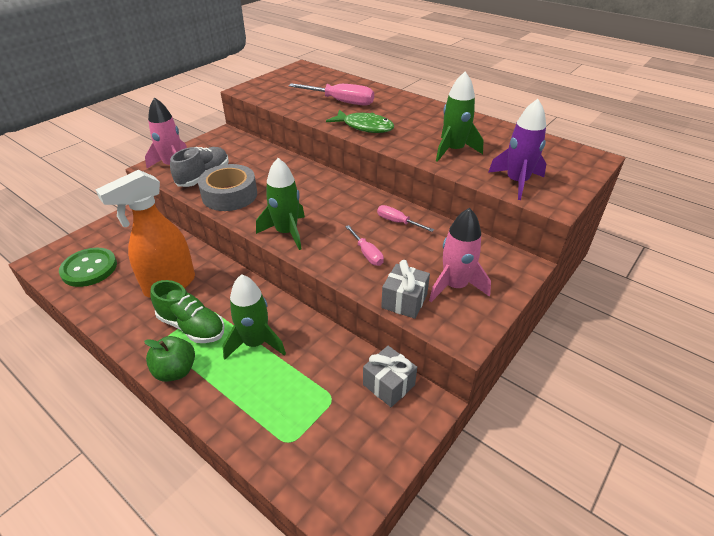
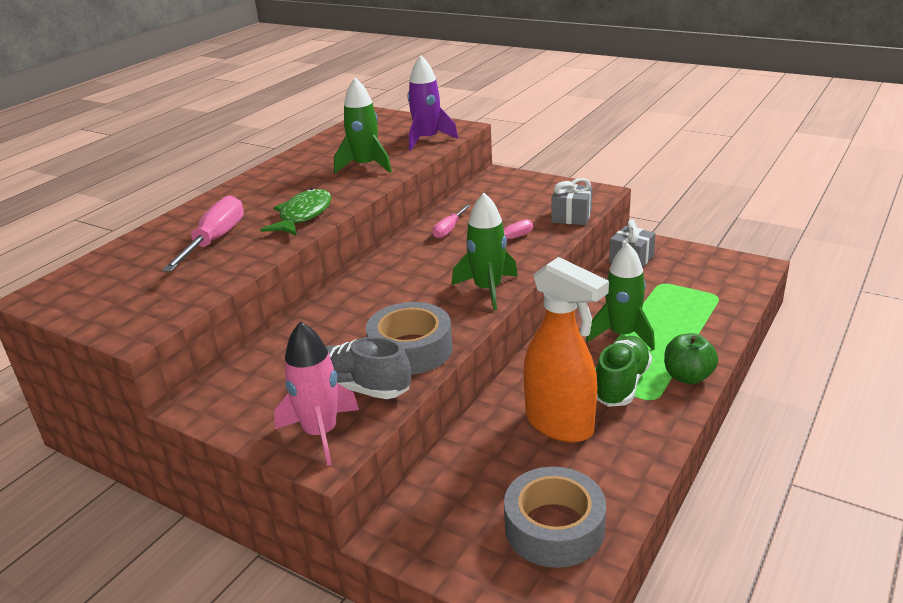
camera: 95 degrees left, 10 degrees down
green button [59,248,117,287] -> grey tape [504,467,606,568]
pink rocket [429,208,491,302] -> none

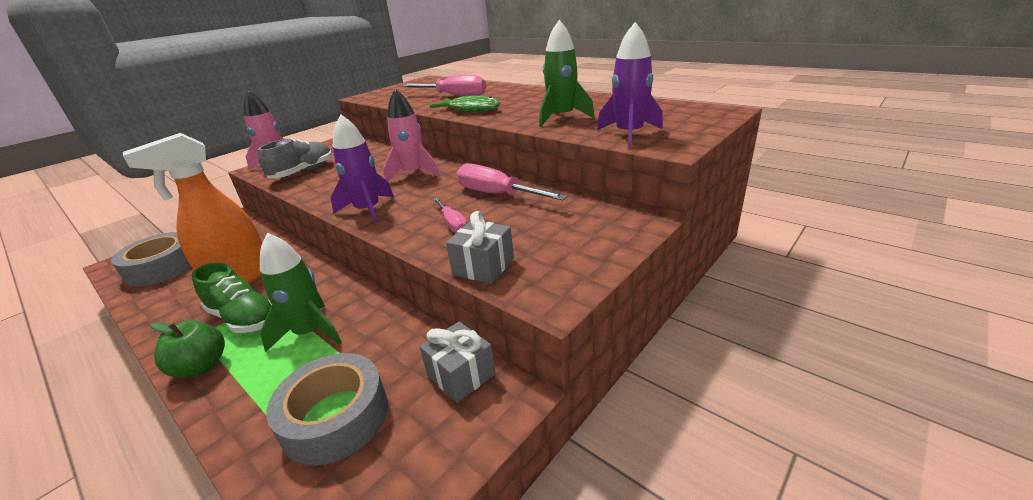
camera: 100 degrees right, 0 degrees up
grey tape [366,302,453,375] -> grey tape moved to [266,353,388,466]
pink screwdriver [432,204,471,239] -> pink screwdriver [457,163,568,201], size x1.76
green rocket [452,193,518,310] -> purple rocket [331,114,394,225]
none -> pink rocket [383,89,440,181]

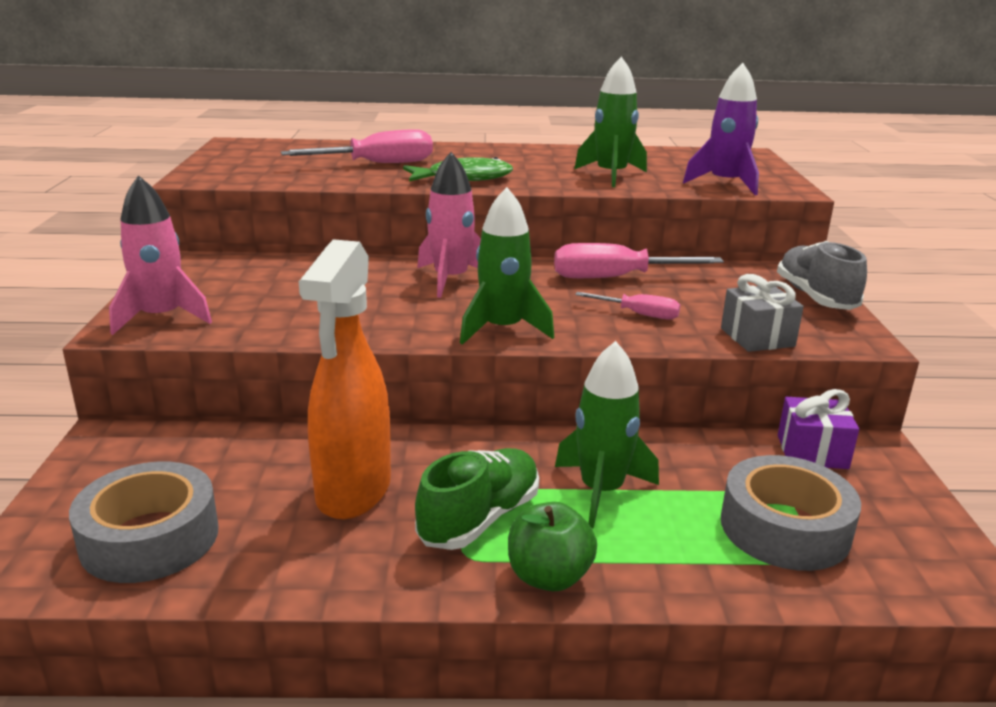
camera: 45 degrees left, 5 degrees down
green shoe [192,263,272,333] -> green shoe turned 45 degrees counterclockwise [415,448,539,550]
grey shoe [258,138,332,178] -> grey shoe moved to [777,241,867,310]
purple rocket [331,114,394,225] -> green rocket [460,187,554,345]
grey gift [420,321,496,403] -> purple gift [778,389,859,469]

